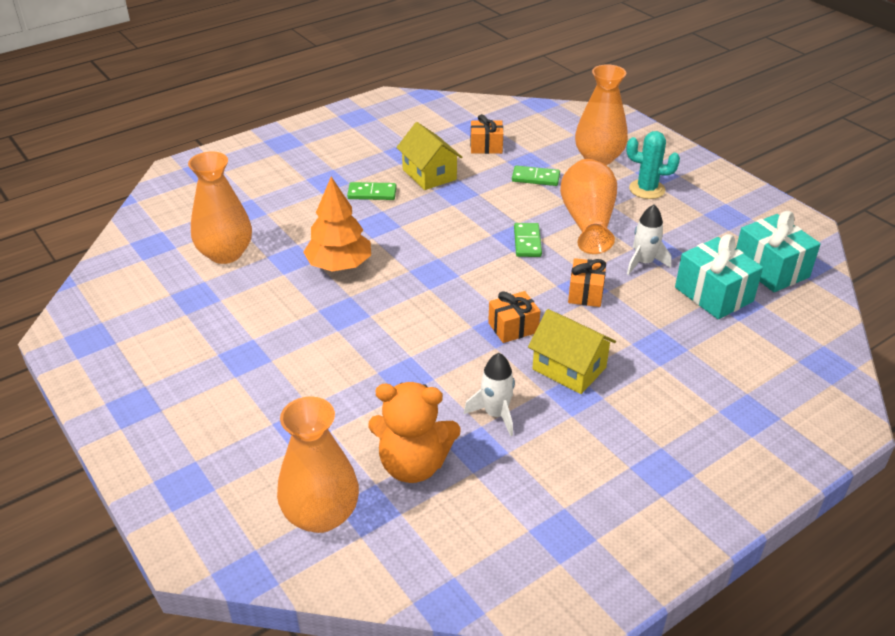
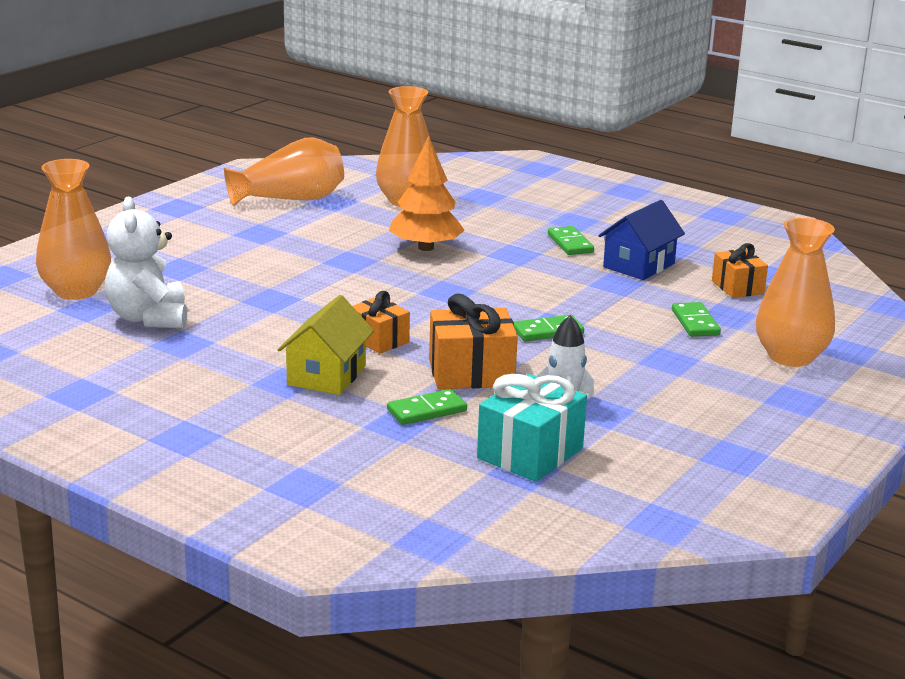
camera: 70 degrees right, 15 degrees down
orange teddy bear [368,382,461,483] -> white teddy bear [105,197,187,328]
yellow house [396,122,463,190] -> blue house [598,200,685,280]
white rocket [464,353,515,436] -> none
orange vase [560,159,617,254] -> orange vase moved to [224,137,344,206]
orange gift [568,258,606,307] -> orange gift [429,294,518,389], size x1.57
turquoise cactus [627,131,680,199] -> none
turquoise gift [736,211,821,292] -> none
none -> green domino [387,389,467,425]

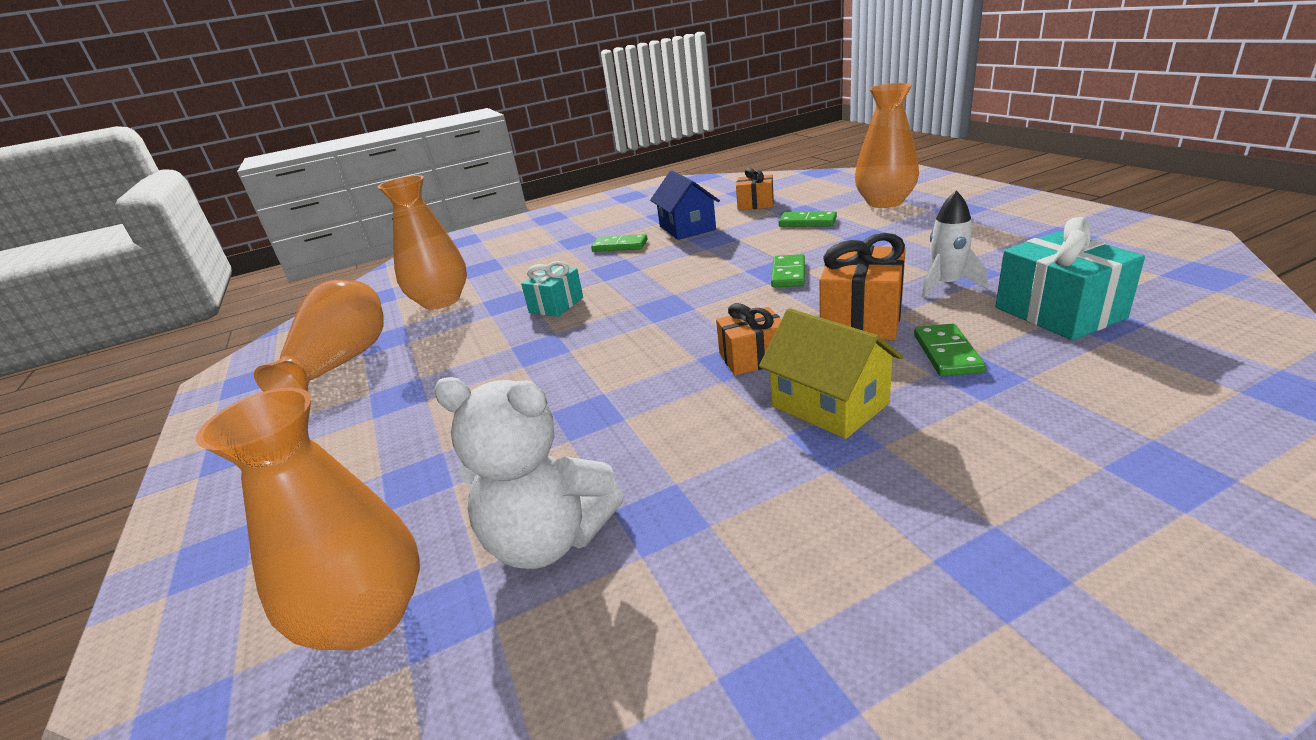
camera: 55 degrees left, 5 degrees up
orange tree [389,136,465,251] -> turquoise gift [521,261,583,317]

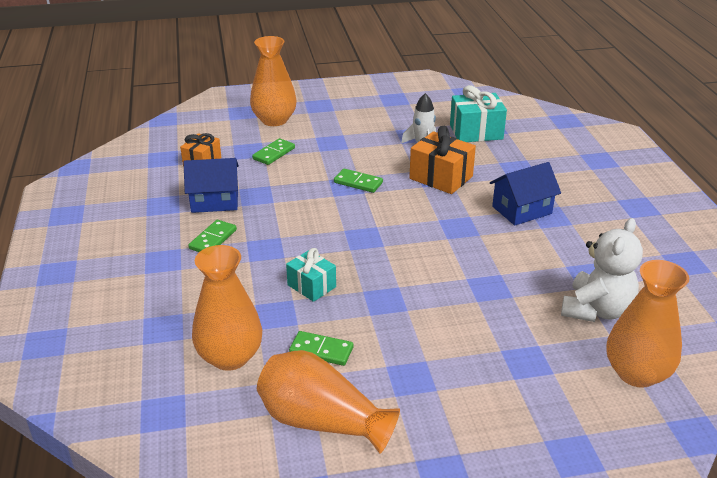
camera: 80 degrees left, 5 degrees up
orange gift [716,303,781,375] -> none
yellow house [759,308,903,439] -> blue house [490,162,561,226]
green domino [914,324,986,376] -> green domino moved to [289,331,353,366]

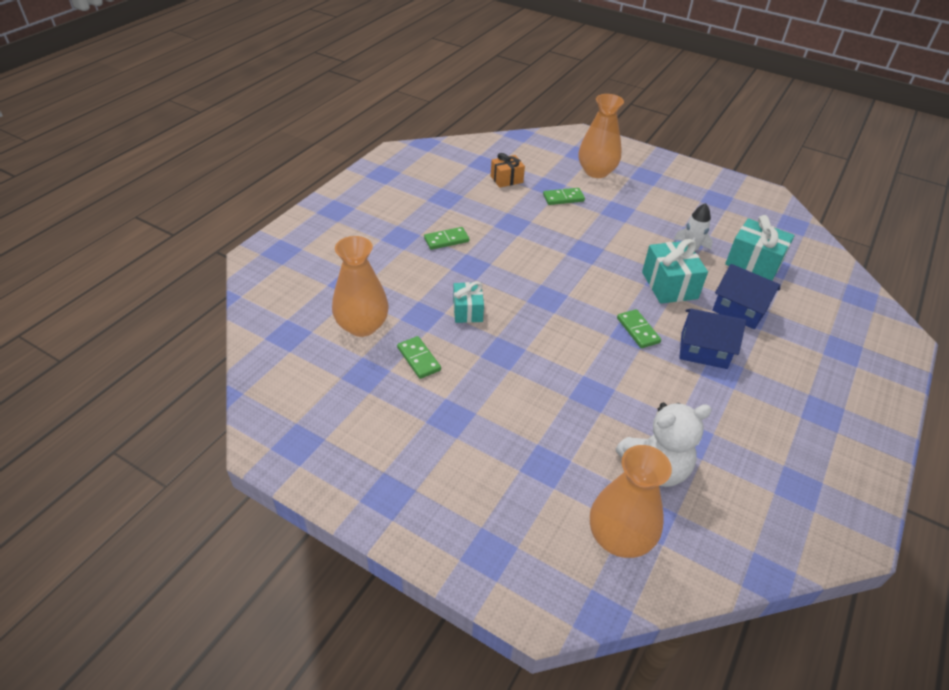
camera: 40 degrees right, 10 degrees up
blue house [183,158,239,213] -> blue house moved to [712,264,780,329]
orange vase [257,350,400,454] -> none
green domino [334,169,383,193] -> green domino moved to [617,309,661,348]
orange gift [409,126,476,194] -> turquoise gift [642,239,708,304]

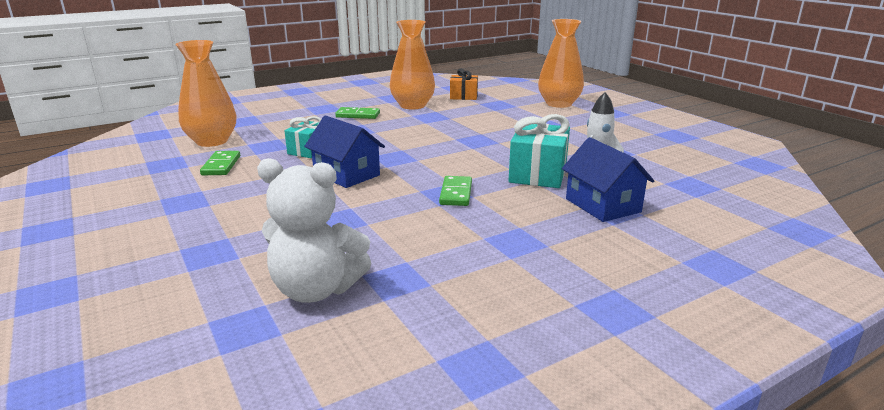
camera: 30 degrees right, 20 degrees down
green domino [543,188,585,205] -> none
orange vase [590,445,672,558] -> orange vase moved to [390,20,435,110]
blue house [679,309,746,369] -> blue house moved to [304,116,385,188]
turquoise gift [725,215,794,281] -> none

